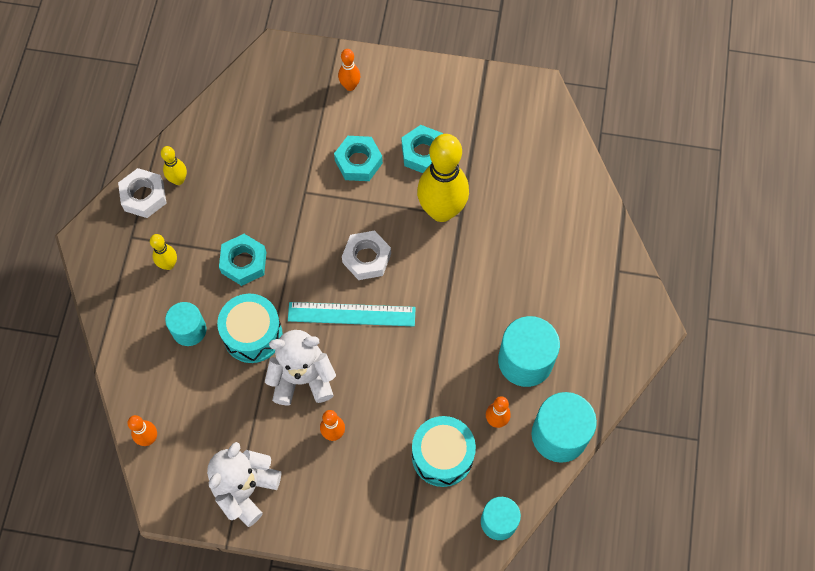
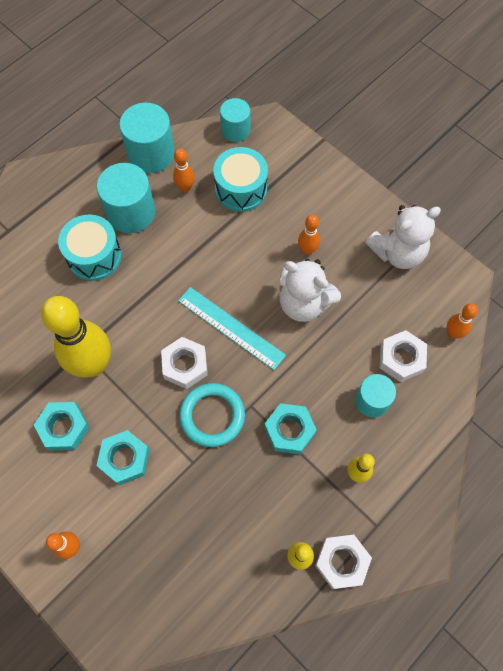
camera: 145 degrees left, 0 degrees up
turquoise drum [217,294,283,363] -> turquoise drum moved to [58,214,122,281]
none -> turquoise ring [179,383,245,447]
none -> white nut [380,330,427,382]

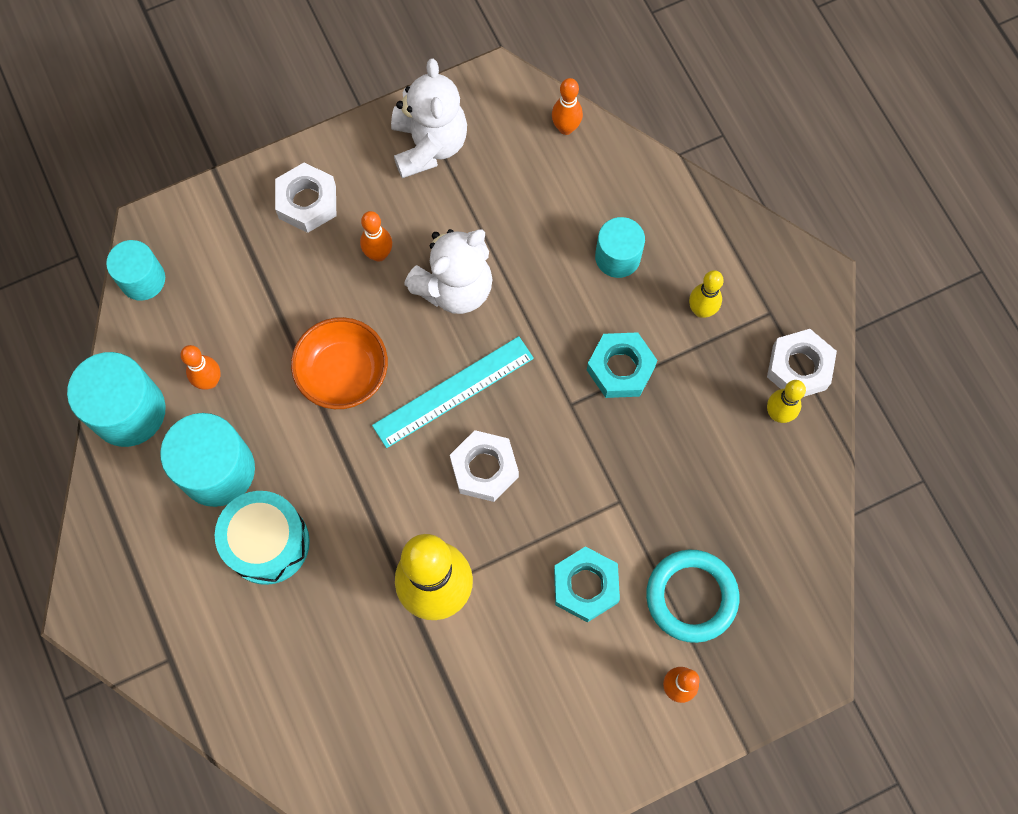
camera: 70 degrees left, 5 degrees up
turquoise nut [34,402,90,451] -> none
turquoise ring [179,383,245,447] -> turquoise ring moved to [646,550,739,643]
turquoise drum [213,147,268,212] -> none
white nut [380,330,427,382] -> white nut moved to [275,163,336,233]
none -> orange bowl [291,317,388,409]

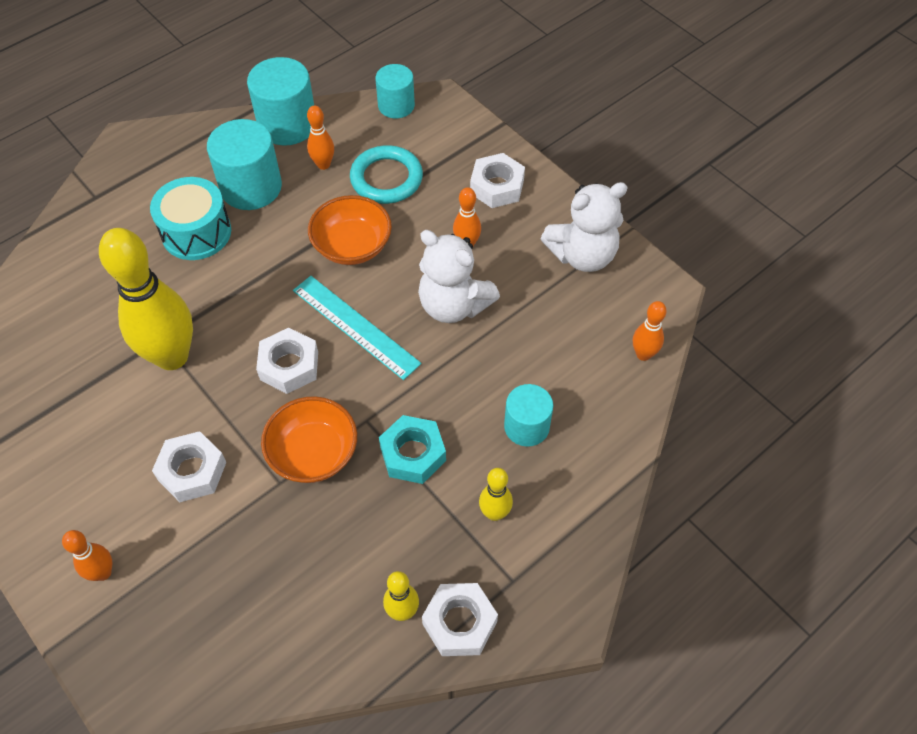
camera: 75 degrees right, 15 degrees down
turquoise nut [554,546,620,622] -> white nut [152,431,226,502]
turquoise ring [646,550,739,643] -> turquoise ring moved to [350,145,423,204]
none -> orange bowl [261,396,357,483]

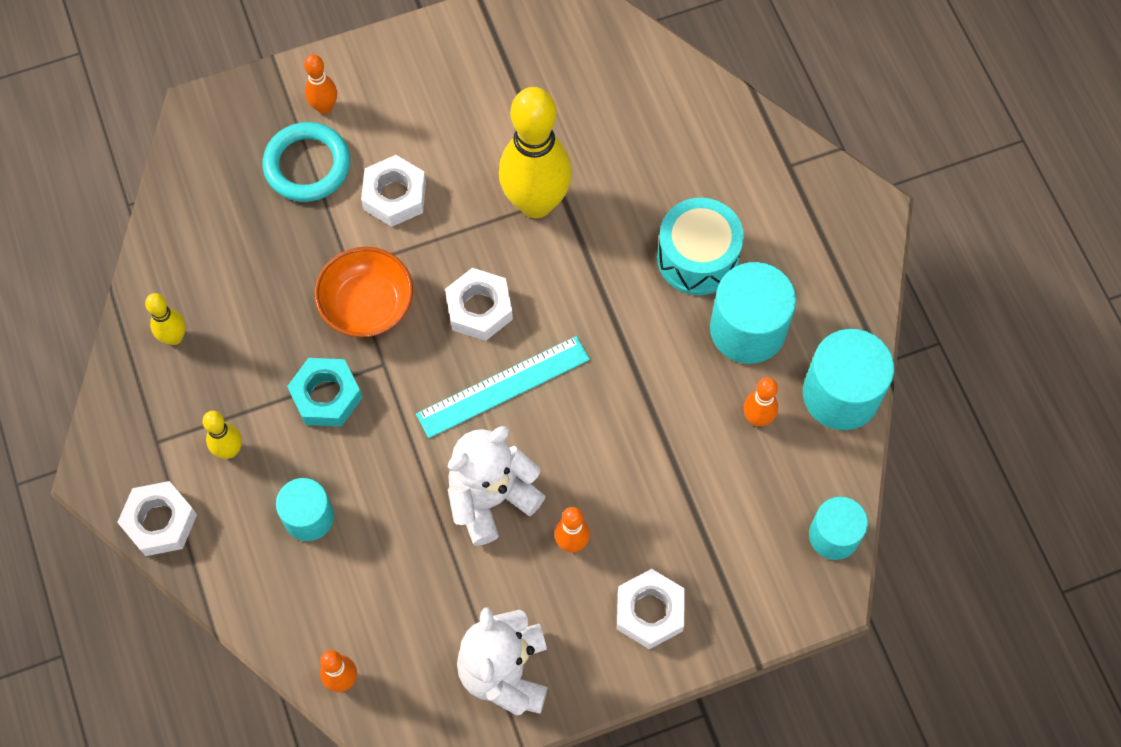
camera: 110 degrees right, 10 degrees up
orange bowl [308,195,392,265] -> none
turquoise ring [350,145,423,204] -> turquoise ring moved to [263,122,350,202]
white nut [422,583,498,656] -> white nut moved to [117,481,197,556]

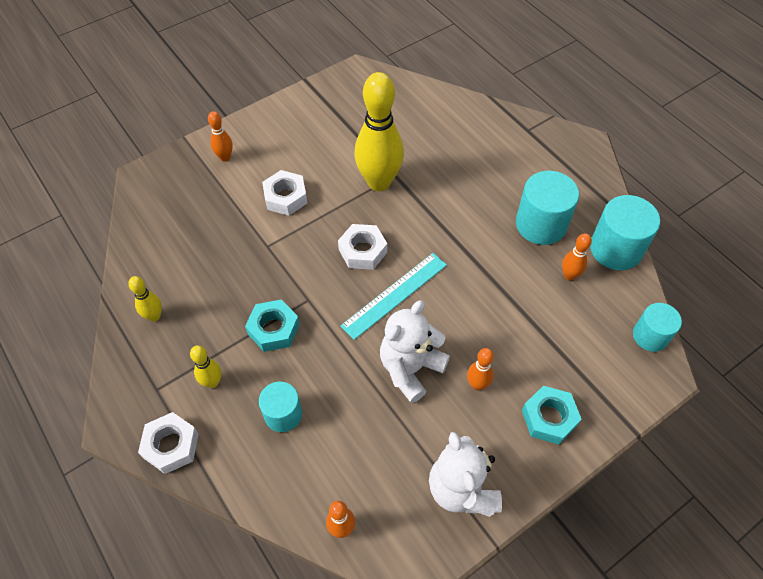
camera: 15 degrees left, 10 degrees down
turquoise ring [263,122,350,202] -> none
orange bowl [314,247,413,337] -> none
white nut [617,569,685,649] -> turquoise nut [522,386,582,444]
turquoise drum [657,198,744,295] -> none

